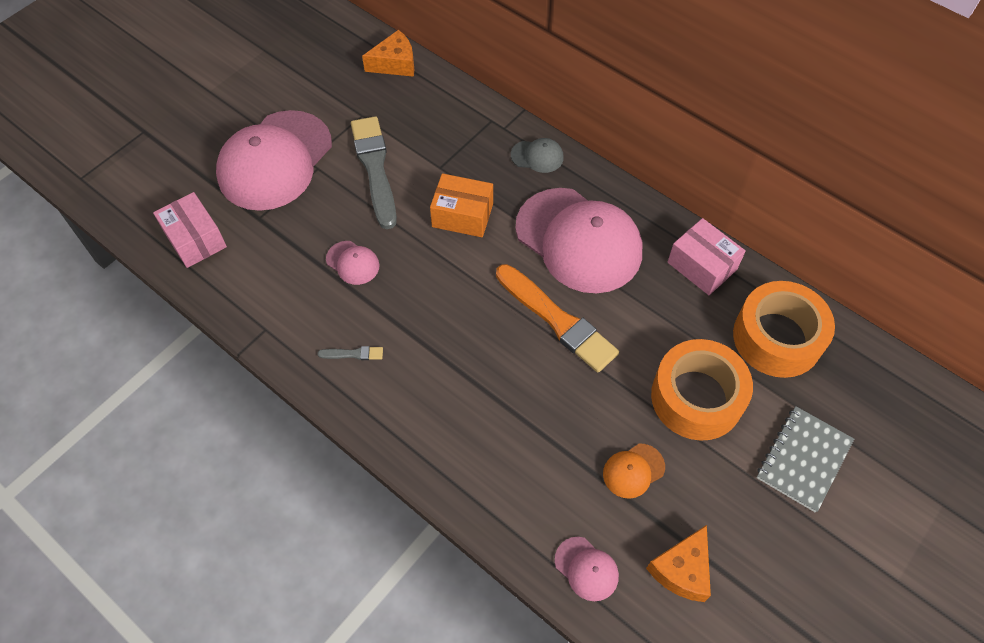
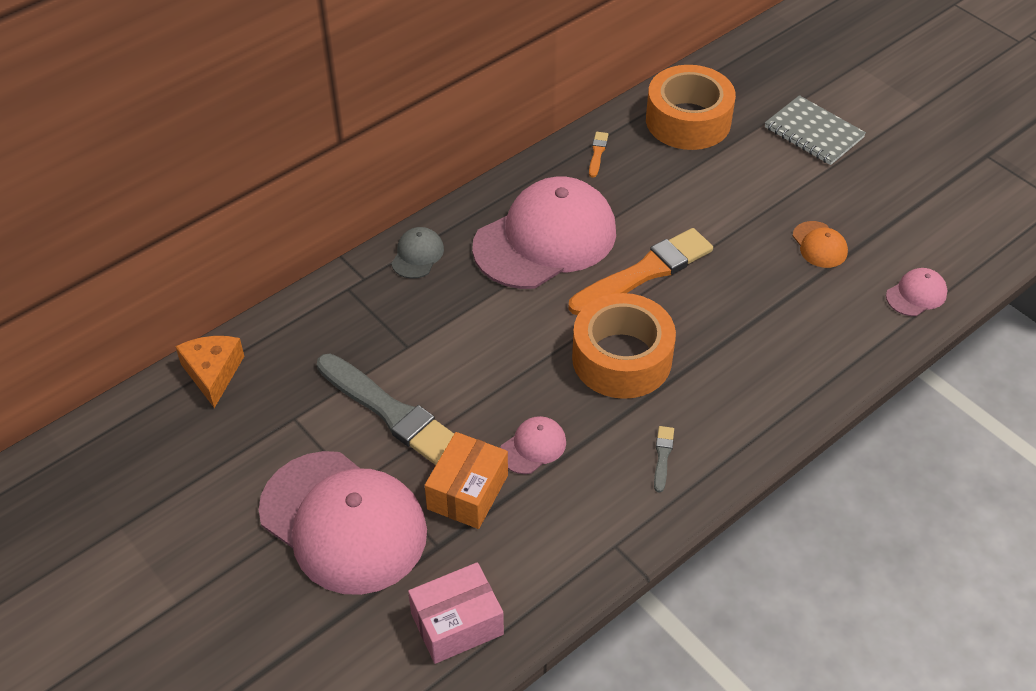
camera: 80 degrees left, 10 degrees down
grey brush [351,116,397,229] -> grey brush turned 135 degrees counterclockwise [317,354,454,465]
orange box [430,173,493,237] -> orange box moved to [425,432,508,529]
orange cheese [646,525,711,602] -> none
orange tape [651,339,753,441] -> orange tape moved to [572,293,676,399]
pink box [668,218,746,295] -> orange brush [589,132,608,178]

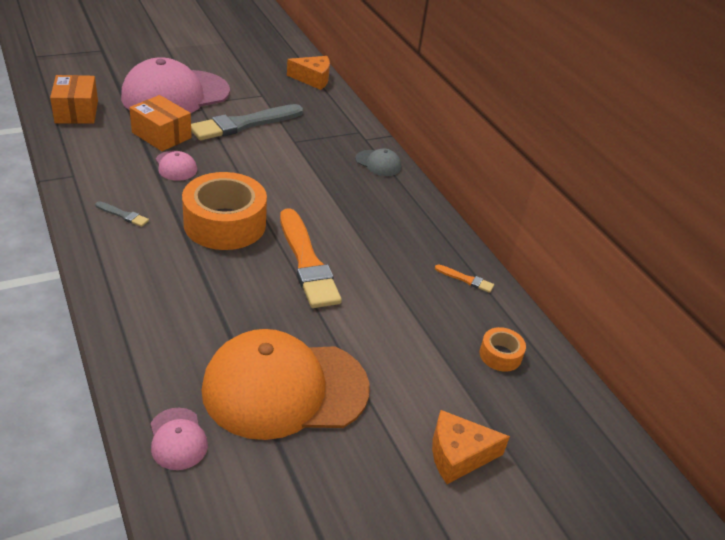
camera: 100 degrees right, 10 degrees down
pink box [408,562,504,664] -> orange box [50,75,98,124]
pink cap [472,177,616,289] -> none
orange tape [646,65,736,150] -> orange tape [479,327,526,372], size x0.46
grey notebook [765,95,866,165] -> orange cheese [432,410,510,484]
orange cap [793,221,848,268] -> orange cap [202,329,370,440], size x2.41

